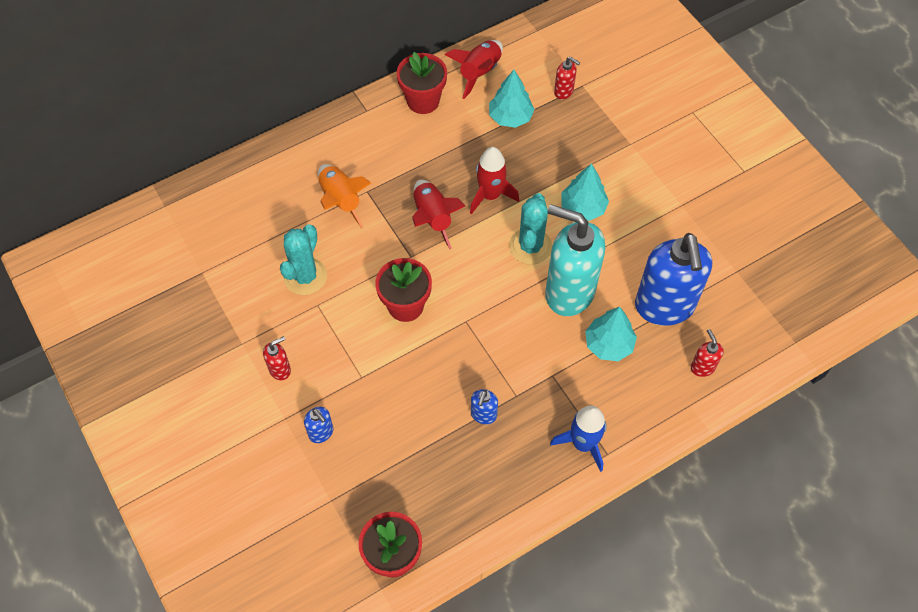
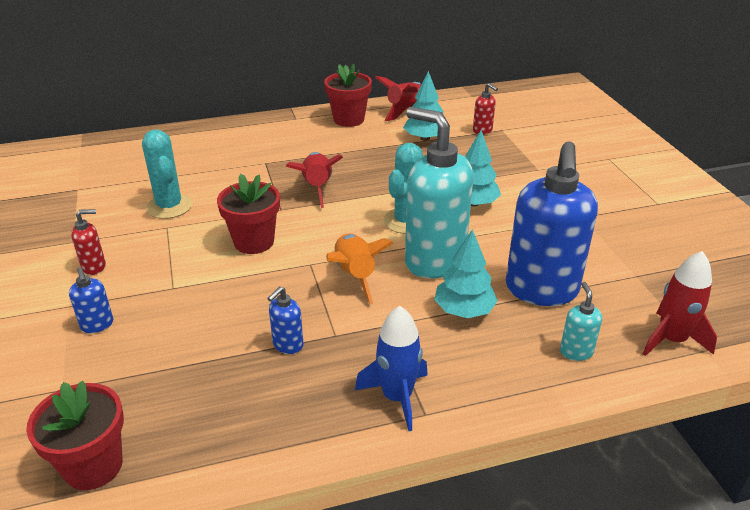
camera: 15 degrees right, 25 degrees down
turquoise cactus [280,224,327,295] -> turquoise cactus turned 60 degrees counterclockwise [142,130,192,219]
orange rocket [318,164,371,228] -> orange rocket moved to [326,234,394,304]
red rocket [470,147,519,214] -> red rocket moved to [643,251,717,356]
red soap dispenser [691,329,724,377] -> turquoise soap dispenser [560,282,602,361]

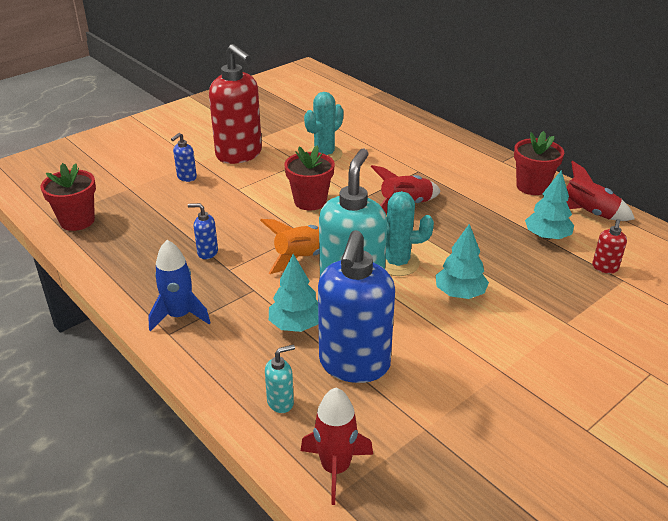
camera: 65 degrees right, 0 degrees up
red soap dispenser [71,209,106,275] -> red soap dispenser [209,44,262,164], size x2.39
blue soap dispenser [506,141,598,306] -> blue soap dispenser turned 60 degrees counterclockwise [318,230,395,383]

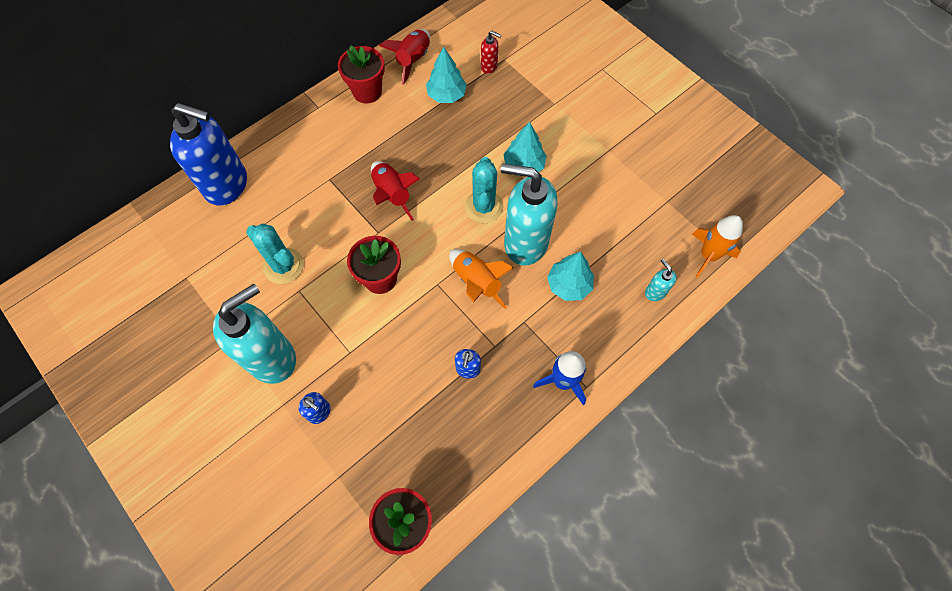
camera: 90 degrees left, 30 degrees up
red soap dispenser [209,44,262,164] -> turquoise soap dispenser [213,284,296,384]
red rocket [301,388,373,505] -> orange rocket [692,215,743,278]
blue soap dispenser [318,230,395,383] -> blue soap dispenser moved to [170,103,247,206]

